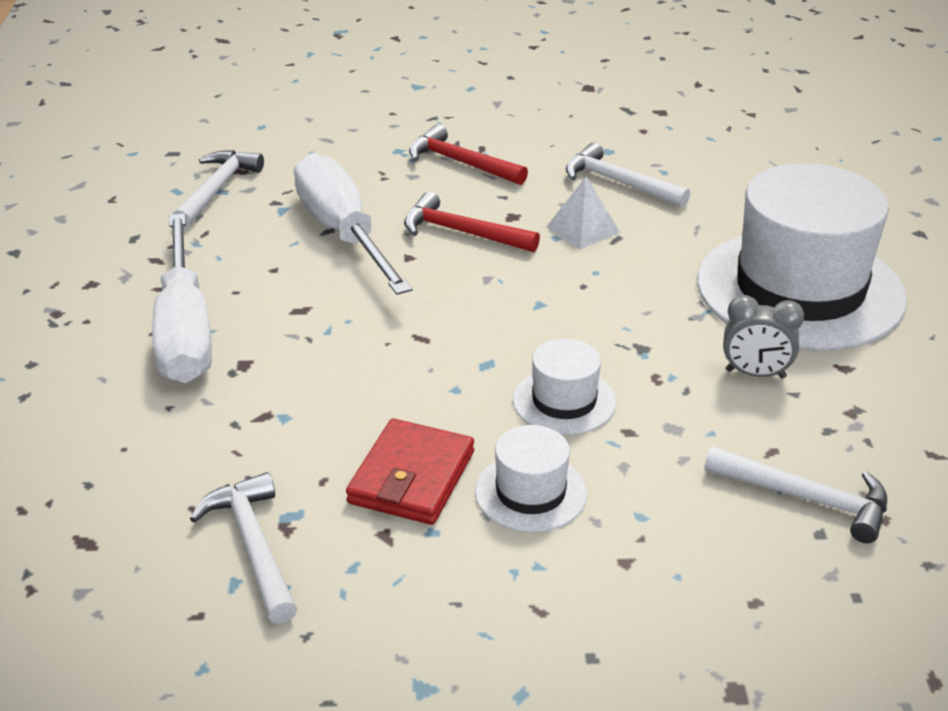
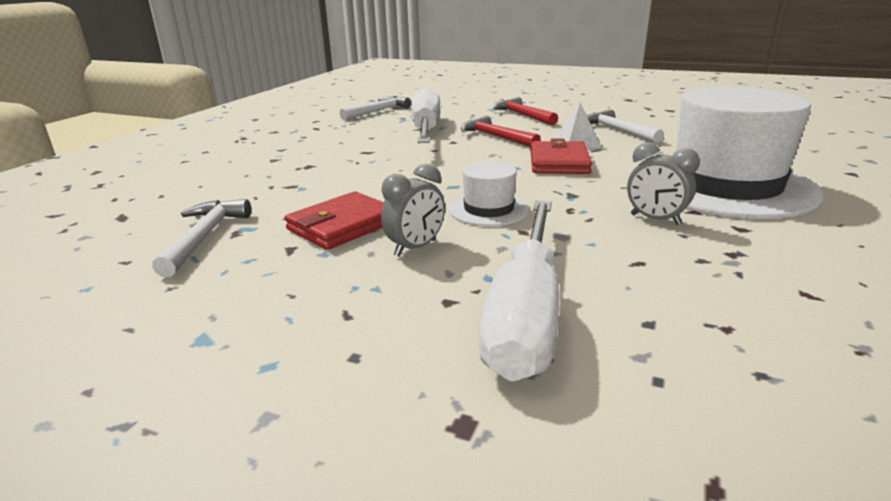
camera: 25 degrees right, 10 degrees down
white screwdriver [152,213,212,383] -> white screwdriver moved to [479,201,559,382]
white hat [475,425,587,532] -> grey clock [381,164,445,256]
white hammer [705,446,887,543] -> none
none -> red wallet [530,138,592,174]

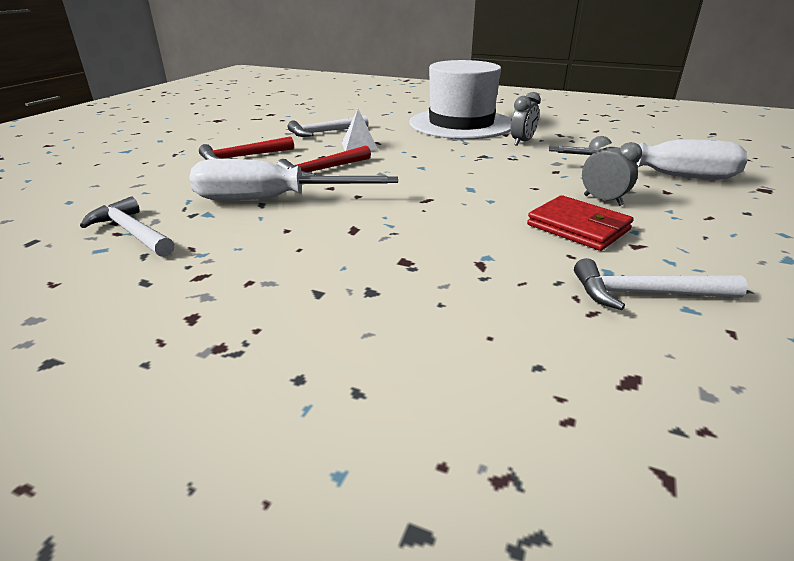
camera: 90 degrees left, 5 degrees up
white hat [449,161,529,226] -> none
red wallet [530,138,592,174] -> none

